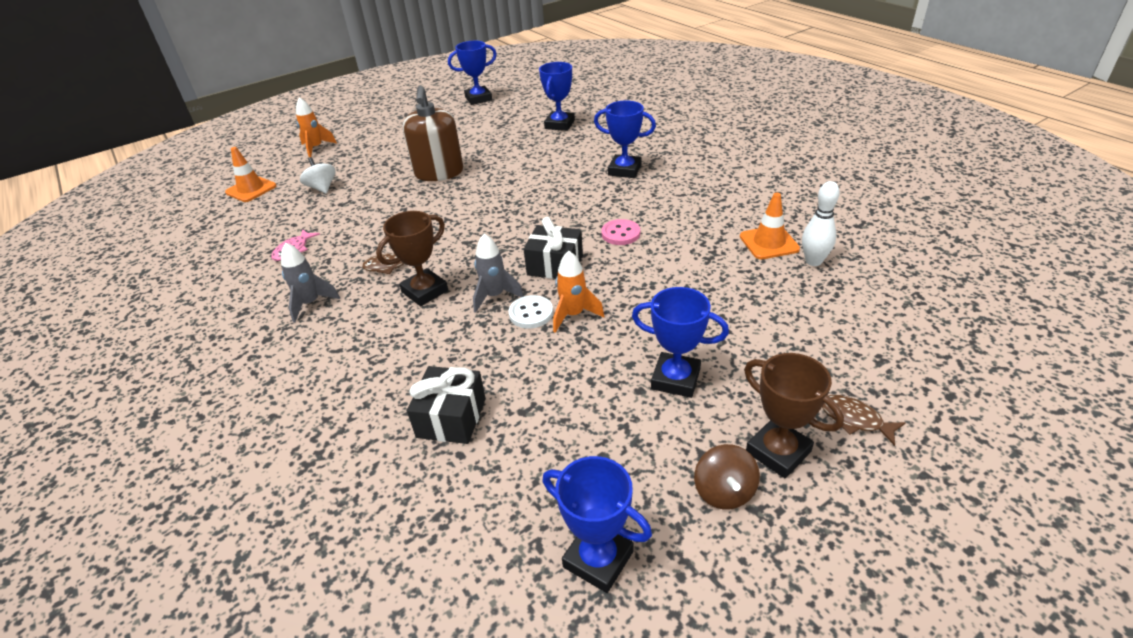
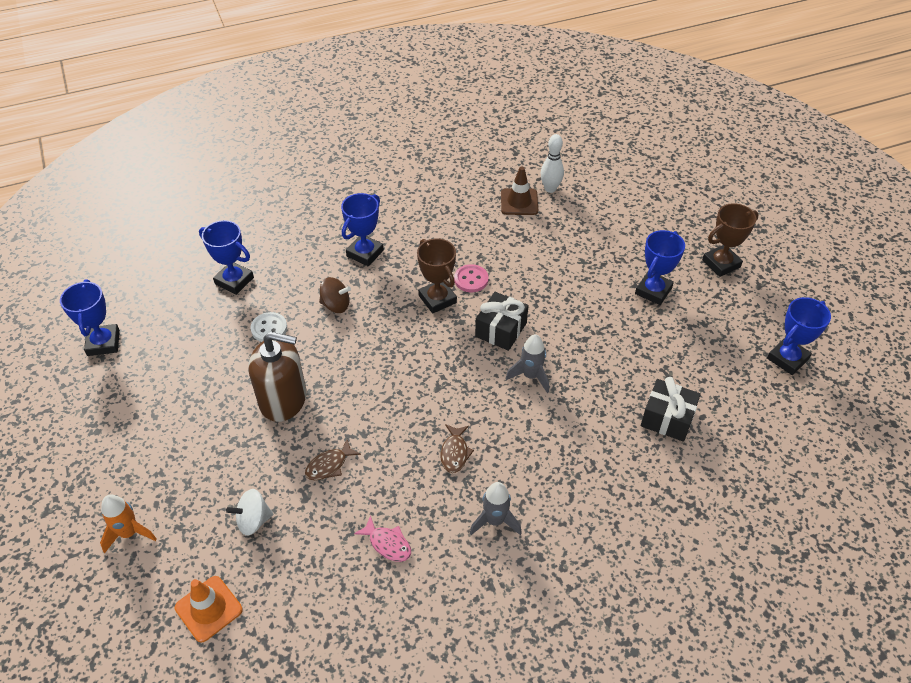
camera: 80 degrees left, 10 degrees up
brown trophy [376,211,448,306] -> brown trophy moved to [417,238,457,314]
white button [509,295,553,328] -> white button moved to [251,312,287,342]
orange rocket [553,251,604,333] -> none
brown spinning top [694,444,760,509] -> brown spinning top moved to [319,277,351,313]
orange traffic cone [740,193,800,259] -> brown traffic cone [501,167,538,215]
brown fish [822,395,905,446] -> brown fish moved to [305,439,361,480]

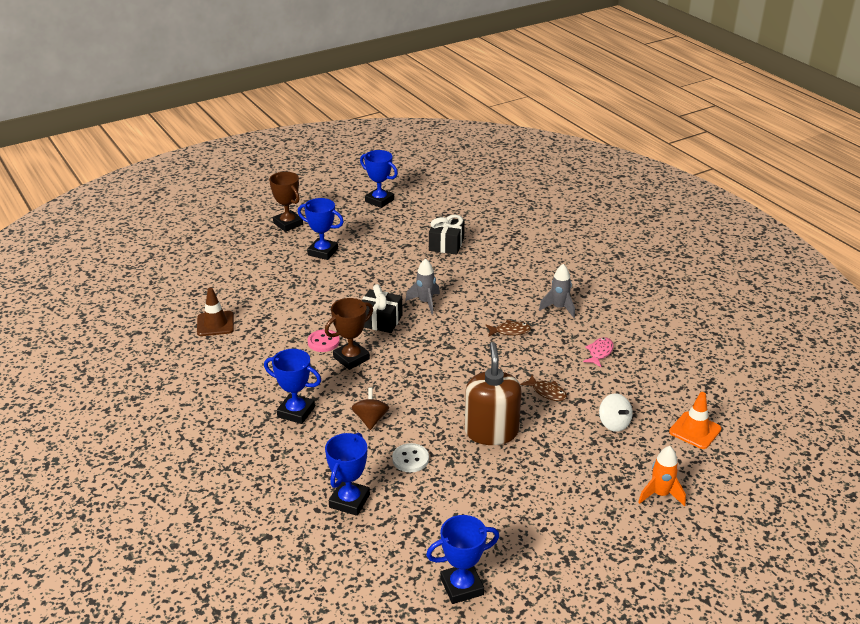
camera: 100 degrees left, 15 degrees down
white bowling pin [540,134,564,193] -> none

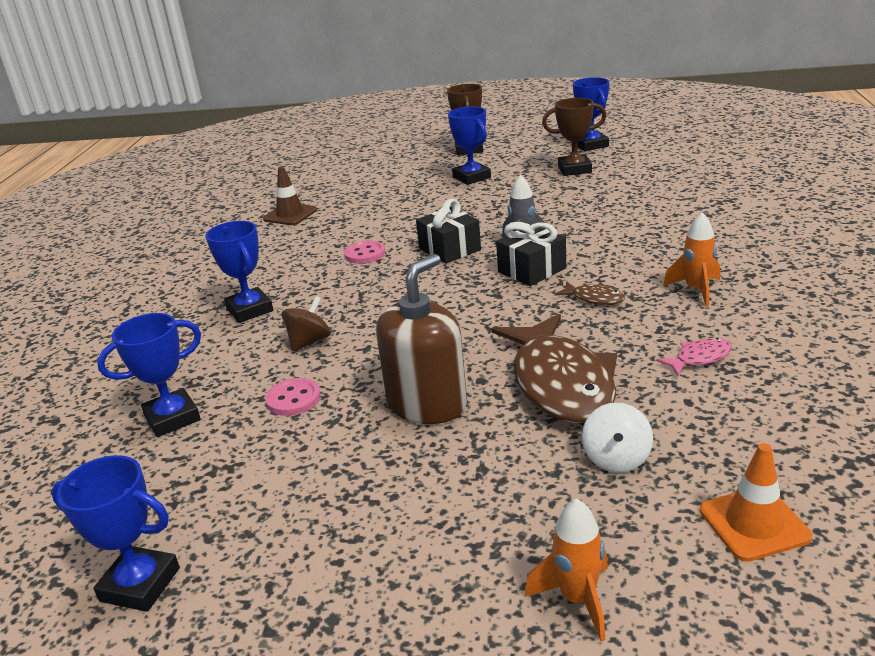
camera: 40 degrees right, 5 degrees down
brown trophy [325,298,373,370] -> brown trophy moved to [542,98,606,176]
white button [392,443,429,472] -> pink button [265,378,321,416]
black gift [429,215,465,255] -> black gift moved to [496,222,566,286]
brown fish [520,375,567,401] -> brown fish [491,314,617,424], size x2.39
grey rocket [539,264,575,318] -> orange rocket [663,212,720,307]

